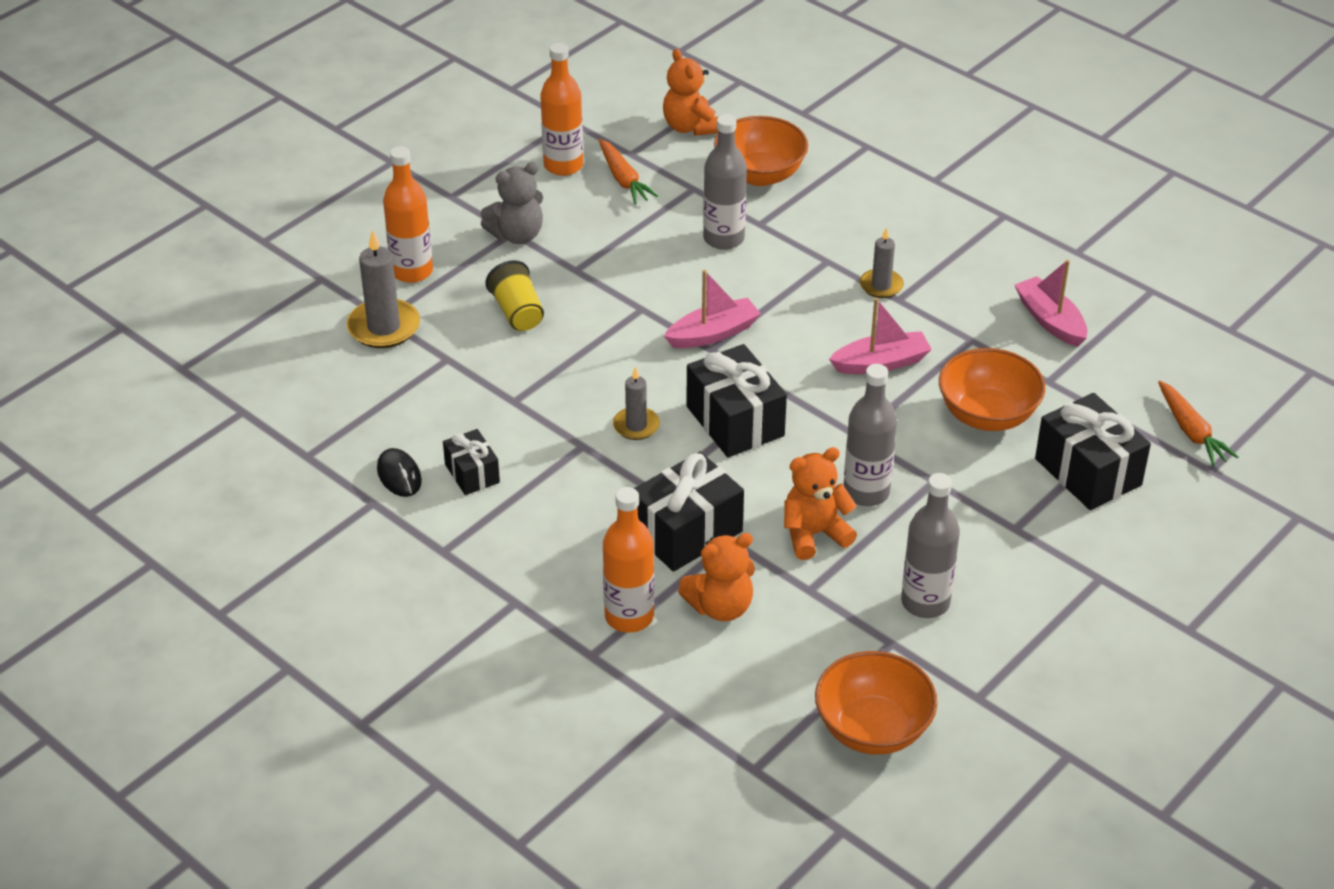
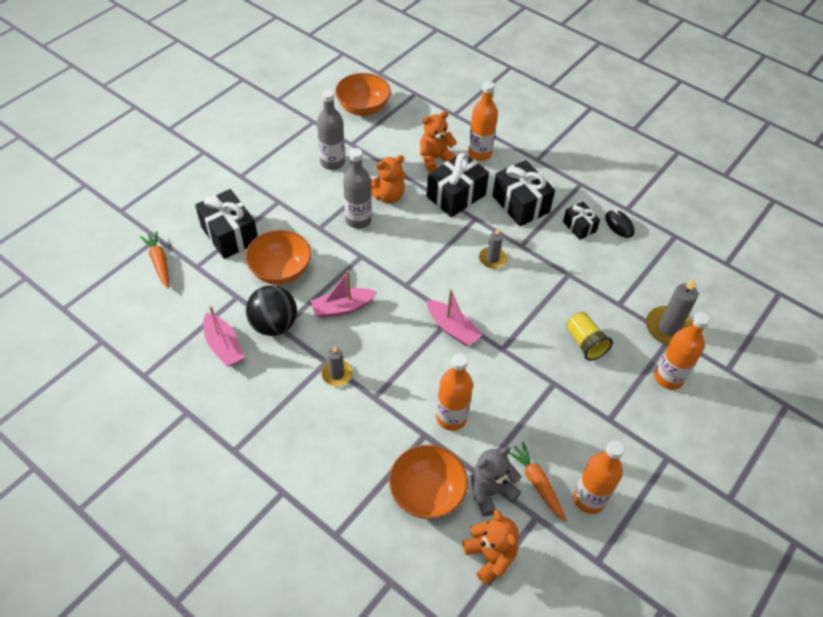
camera: 175 degrees right, 10 degrees up
grey teddy bear [481,162,543,244] -> grey teddy bear moved to [471,447,521,517]
pink boat [664,270,761,348] -> pink boat turned 105 degrees counterclockwise [427,289,483,346]
black gift [686,344,787,458] -> black gift moved to [492,160,555,226]
grey bottle [703,114,747,250] -> orange bottle [436,354,473,431]
none -> black ball [246,285,297,336]

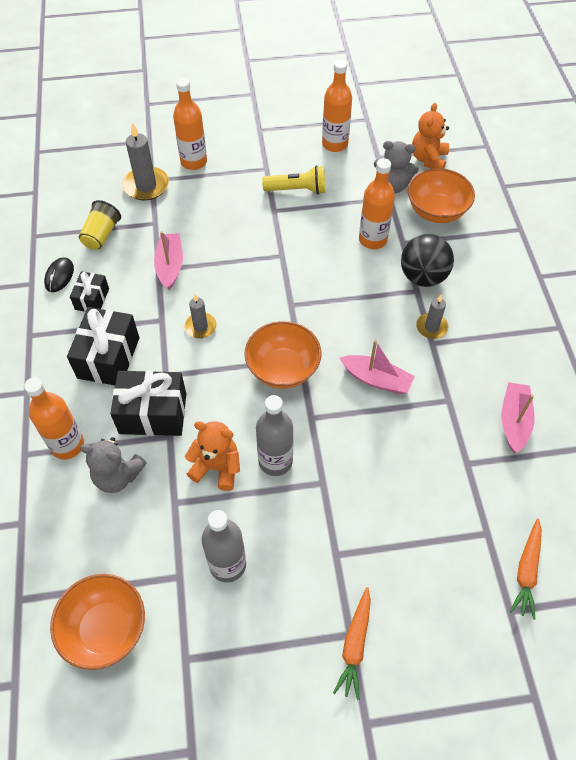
camera: 135 degrees left, 5 degrees up
black gift [195,189,258,259] -> none
orange bowl [245,230,311,285] -> orange bowl moved to [245,321,322,389]
black ball [246,285,297,336] -> black ball moved to [401,234,454,287]
orange teddy bear [420,111,457,172] -> grey teddy bear [80,437,147,493]
pink boat [427,289,483,346] -> pink boat moved to [154,231,183,290]
orange carrot [509,442,567,522] -> orange carrot moved to [333,587,371,700]
yellow cup [566,312,613,361] -> yellow cup moved to [79,200,121,250]
none -> yellow flashlight [262,165,325,194]

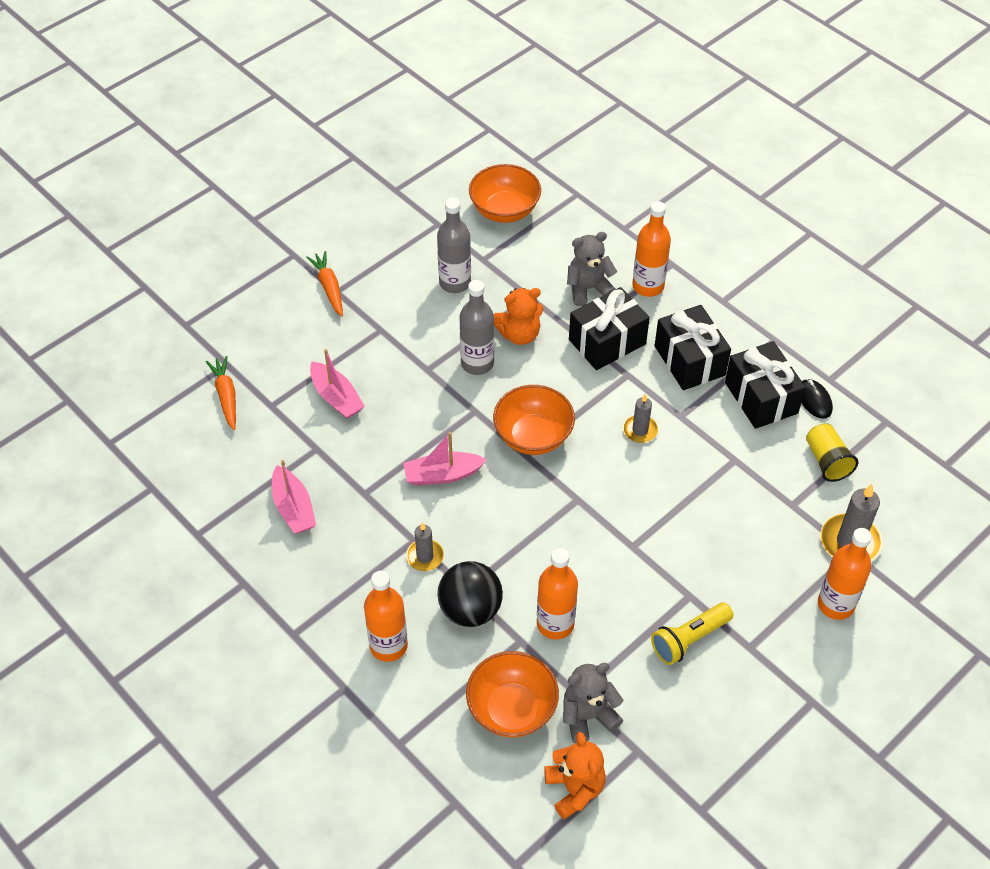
camera: 145 degrees right, 5 degrees down
black gift [70,271,109,312] -> black gift [725,341,806,429], size x1.76
pink boat [154,231,183,290] -> pink boat moved to [310,349,365,419]
orange bottle [322,60,352,152] -> orange bottle moved to [364,571,408,662]

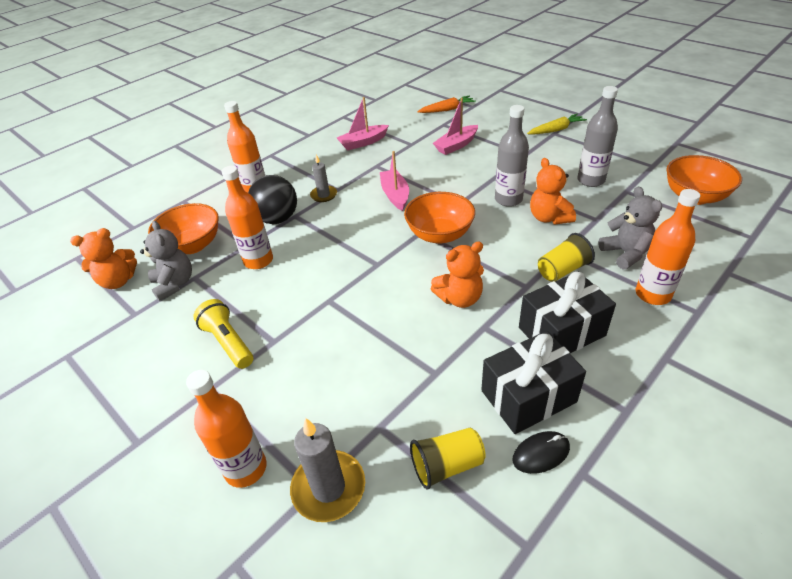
camera: 90 degrees right, 10 degrees down
orange carrot [306,251,343,317] -> yellow carrot [527,114,587,135]
black gift [569,287,650,370] -> yellow cup [538,233,595,282]
grey candle [623,394,658,443] -> orange teddy bear [431,241,484,308]

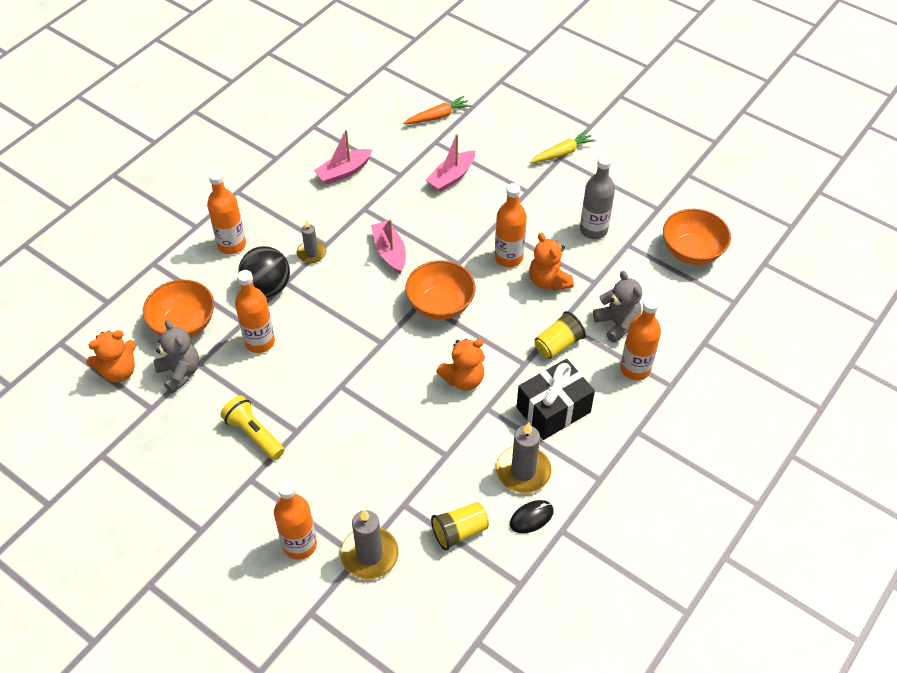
camera: 10 degrees left, 10 degrees up
black gift [481,331,586,434] -> grey candle [496,422,551,493]
grey bottle [495,105,529,207] -> orange bottle [495,183,527,267]

